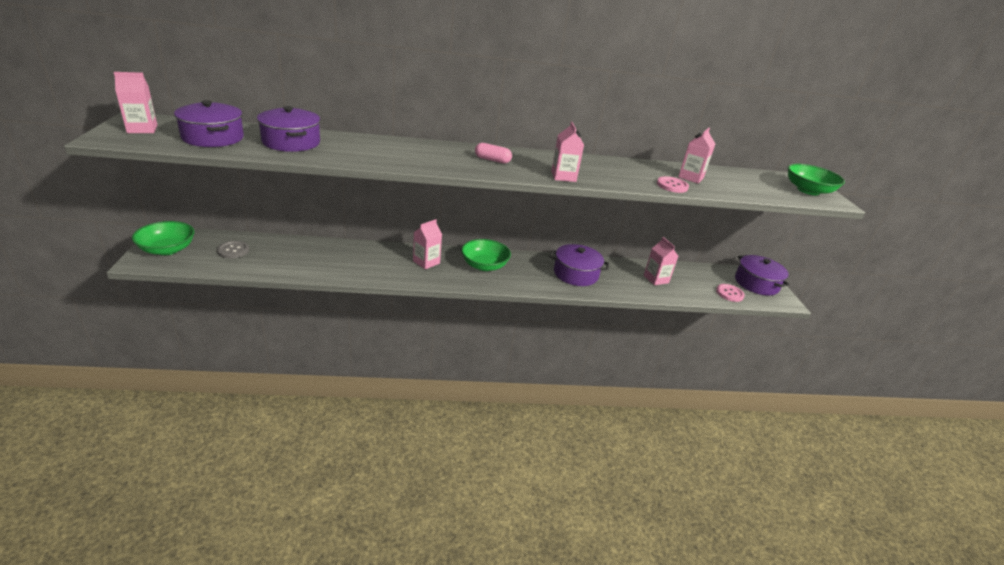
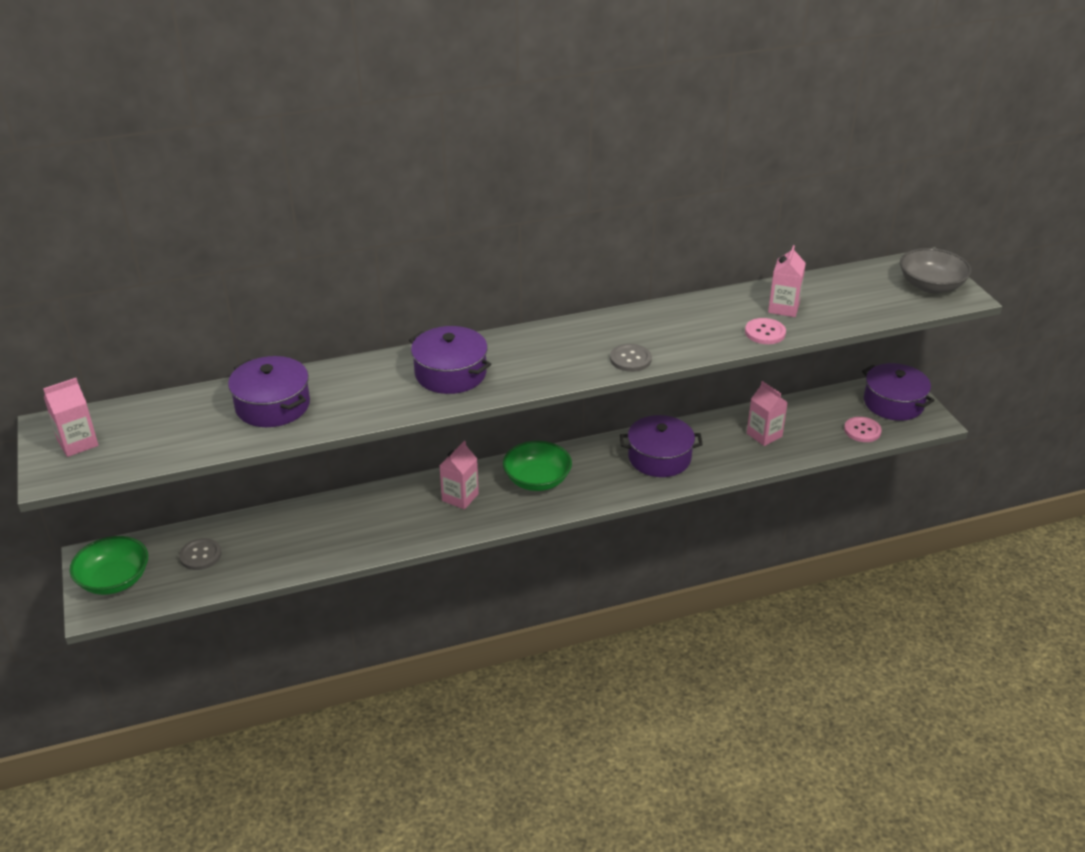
camera: 10 degrees left, 5 degrees up
purple pot [174,100,244,147] -> purple pot moved to [409,326,491,394]
pink capsule [475,143,512,163] -> none
pink carton [551,122,584,182] -> grey button [610,344,652,372]
green bowl [788,164,845,195] -> grey bowl [900,248,971,293]

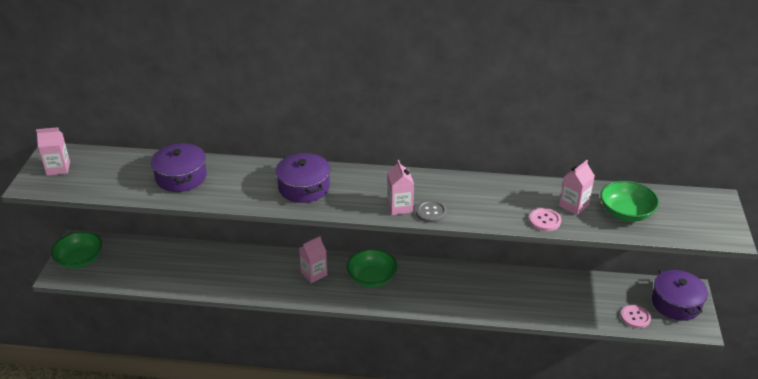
camera: 25 degrees right, 0 degrees up
grey button [179,538,221,570] -> none
purple pot [620,415,703,477] -> none
pink carton [747,381,788,446] -> pink carton moved to [387,160,414,215]
grey bowl [900,248,971,293] -> none
none -> green bowl [600,181,659,222]

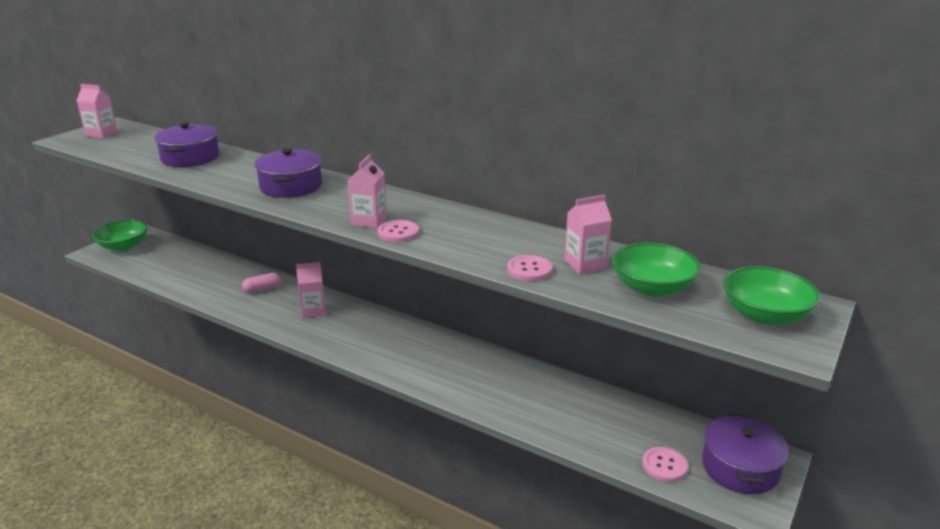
camera: 25 degrees right, 10 degrees down
green bowl [347,249,398,288] -> green bowl moved to [723,266,820,325]
grey button [416,200,447,223] -> pink button [378,220,419,242]
none -> pink capsule [242,273,281,293]

